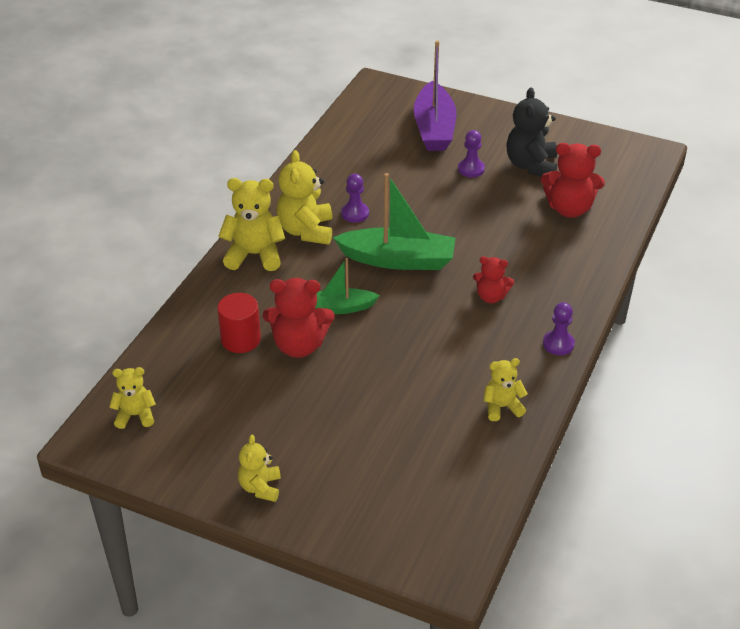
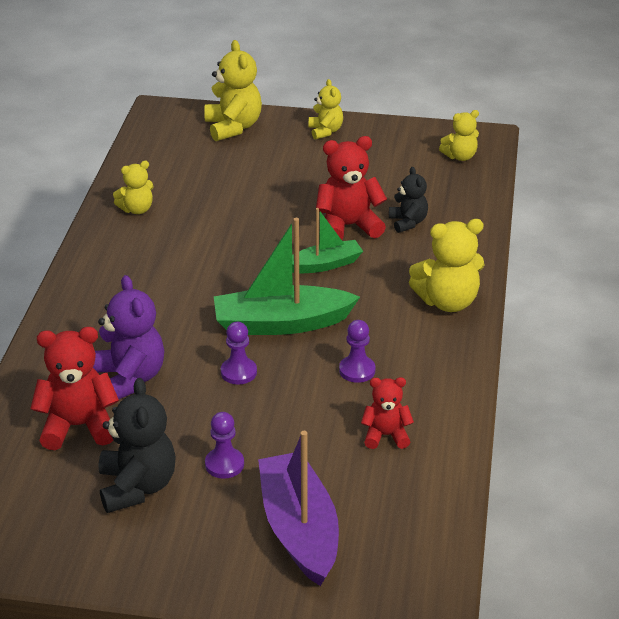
camera: 165 degrees right, 5 degrees down
red cylinder [217,293,261,353] -> black teddy bear [389,167,428,233]
yellow teddy bear [277,150,332,245] -> yellow teddy bear moved to [204,40,262,141]
red teddy bear [473,256,514,303] -> red teddy bear moved to [361,377,414,449]
purple pawn [543,302,575,355] -> purple pawn moved to [221,322,257,385]
none -> purple teddy bear [93,275,164,399]

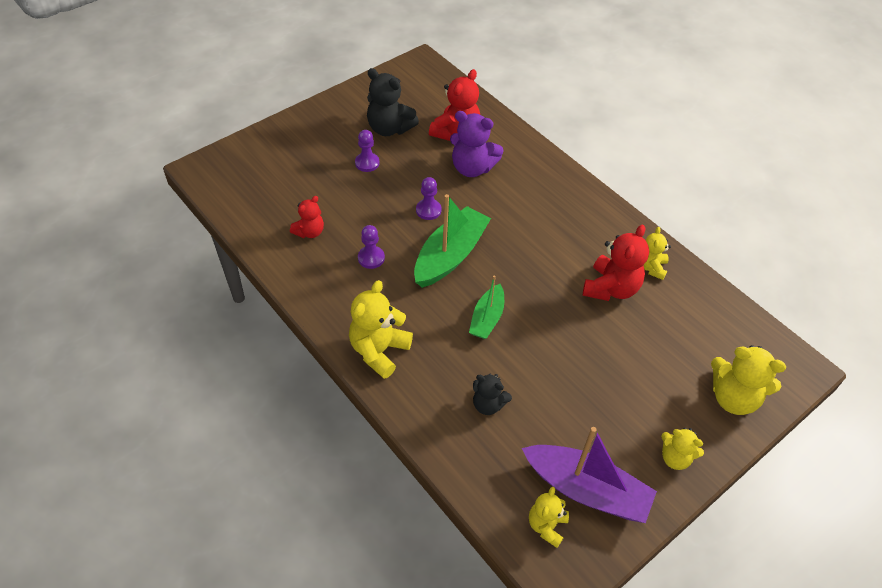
camera: 130 degrees right, 15 degrees up
purple boat [258,431,339,586] -> purple boat moved to [522,427,657,523]
red teddy bear [316,136,387,240] -> red teddy bear moved to [583,224,649,301]

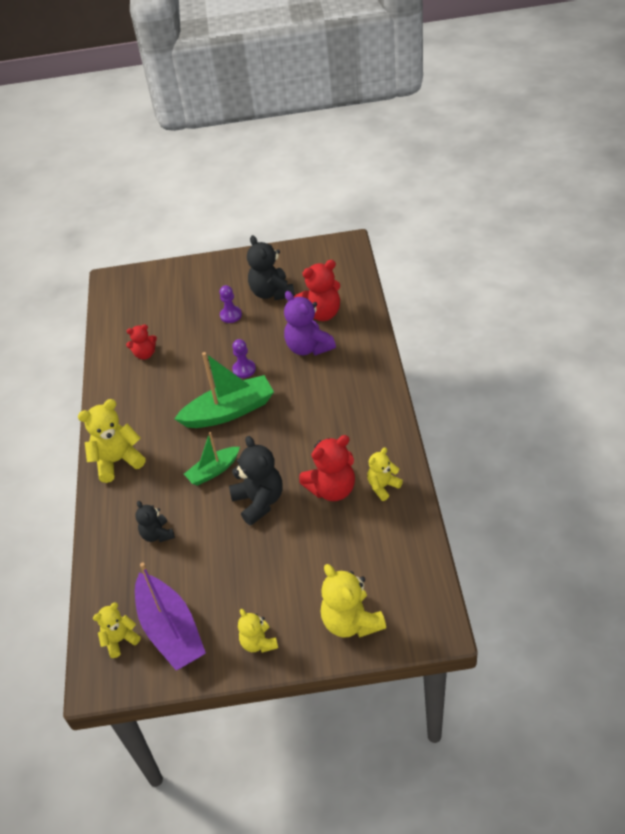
camera: 40 degrees right, 5 degrees down
purple pawn [358,225,385,269] -> none
none -> black teddy bear [229,436,282,525]

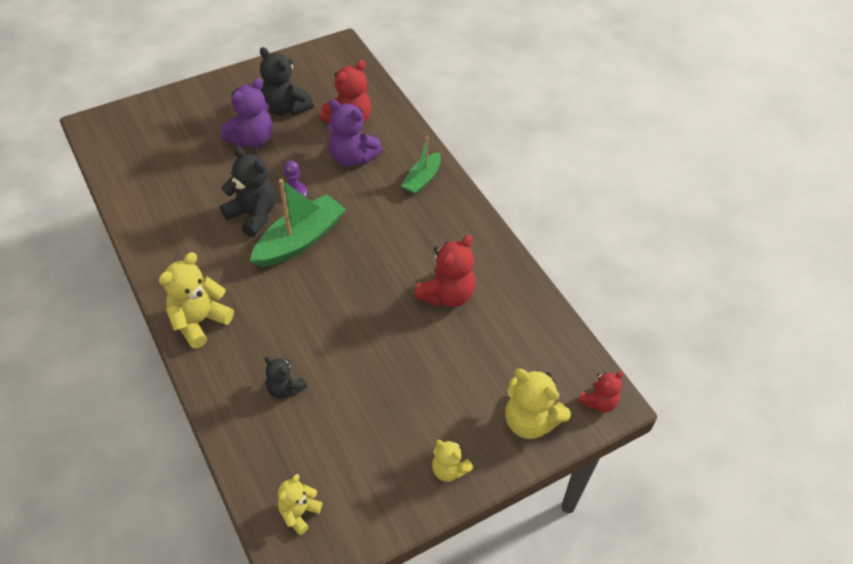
camera: 30 degrees left, 5 degrees up
red teddy bear [126,324,157,360] -> red teddy bear moved to [577,371,623,413]
purple boat [135,562,206,670] -> none
green boat [184,432,240,486] -> green boat moved to [401,137,441,195]
purple pawn [219,285,242,323] -> purple teddy bear [220,78,273,148]
black teddy bear [229,436,282,525] -> black teddy bear moved to [220,147,276,237]
yellow teddy bear [367,448,403,501] -> none

